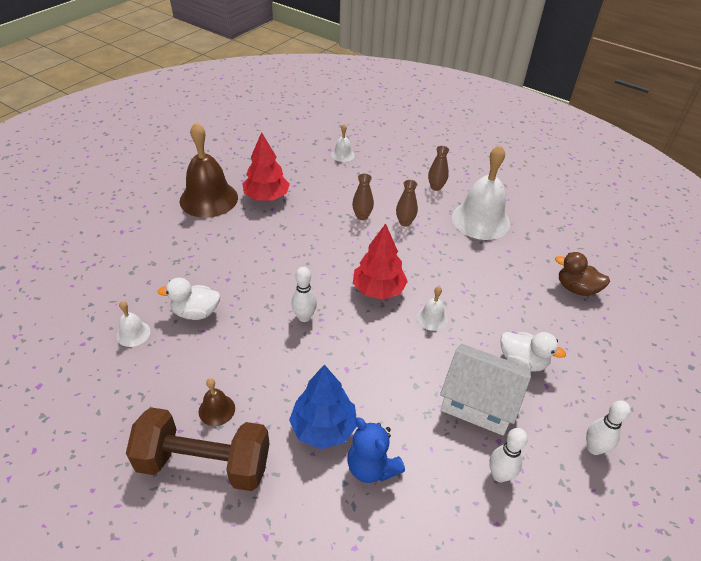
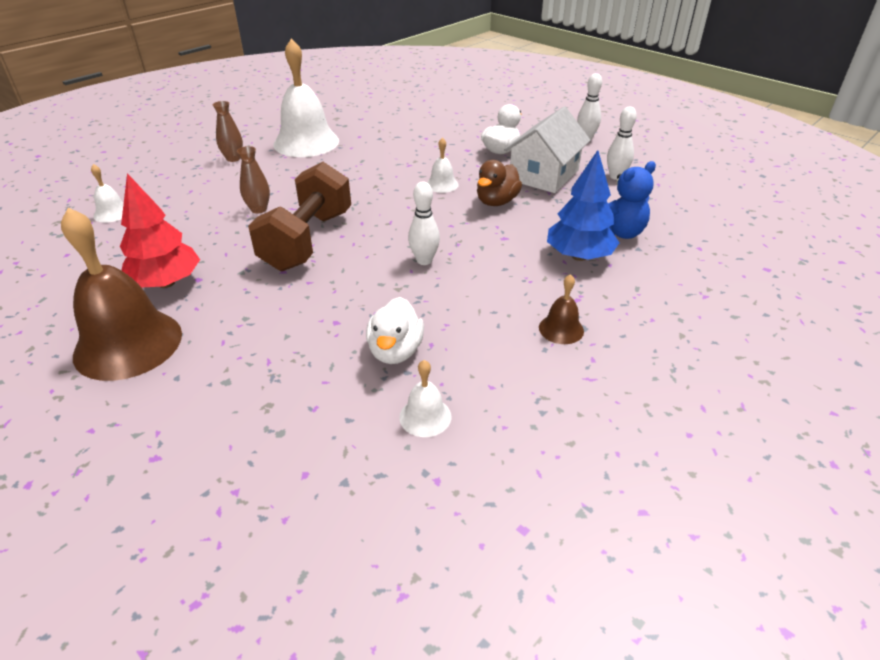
camera: 80 degrees left, 5 degrees down
brown dumbbell [126,407,270,491] -> brown dumbbell moved to [248,162,351,271]
red tree [353,224,408,300] -> none
brown vase [396,180,418,227] -> none
brown duck [555,252,610,296] -> brown duck moved to [477,160,522,206]

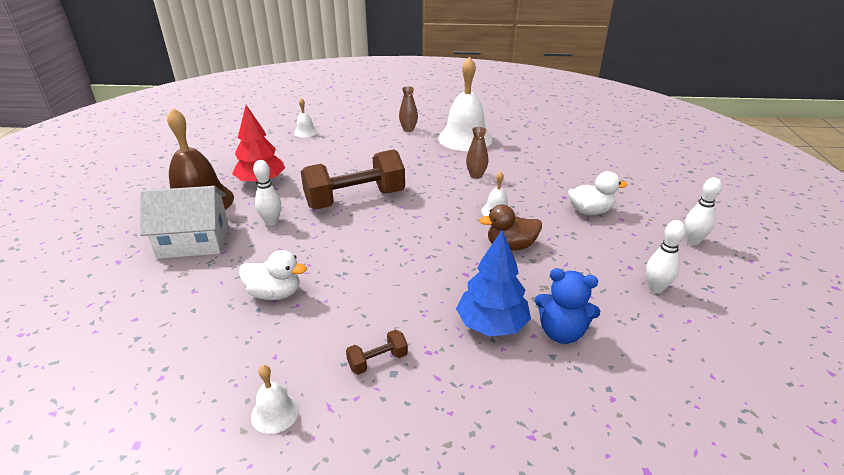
camera: 50 degrees right, 5 degrees down
brown vase [237,146,270,214] -> brown vase moved to [466,127,489,179]
white duck [366,297,424,364] -> white duck turned 135 degrees counterclockwise [239,250,307,300]
white bell [399,360,451,437] -> white bell moved to [251,365,299,434]
white bowling pin [408,182,440,265] -> white bowling pin moved to [253,160,281,226]
white house [504,107,591,193] -> white house moved to [140,186,229,259]
brown bell [539,274,584,344] -> brown dumbbell [346,330,408,375]

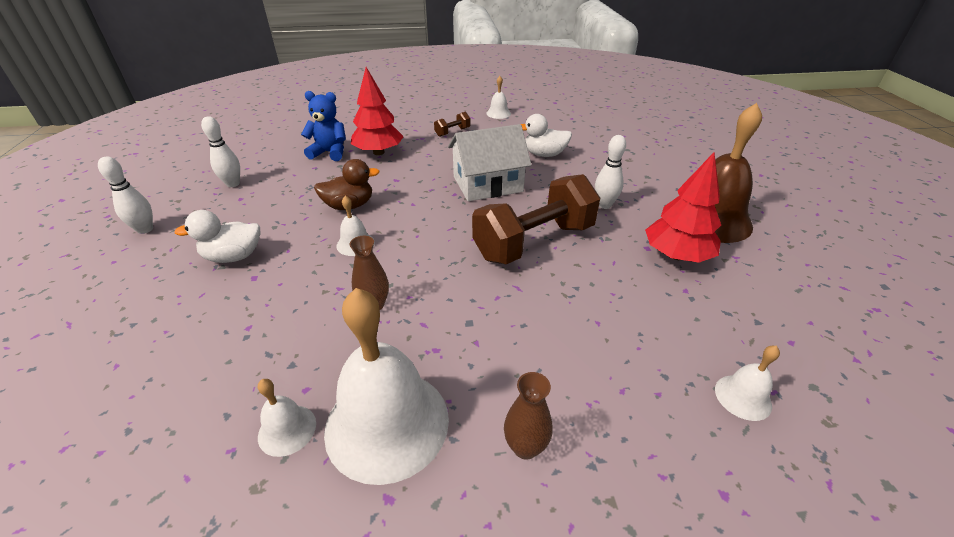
camera: 170 degrees right, 5 degrees up
white house [140,186,229,259] -> white house moved to [448,124,532,201]
blue tree [456,230,531,337] -> red tree [351,67,404,155]
none -> white bell [258,379,316,457]

